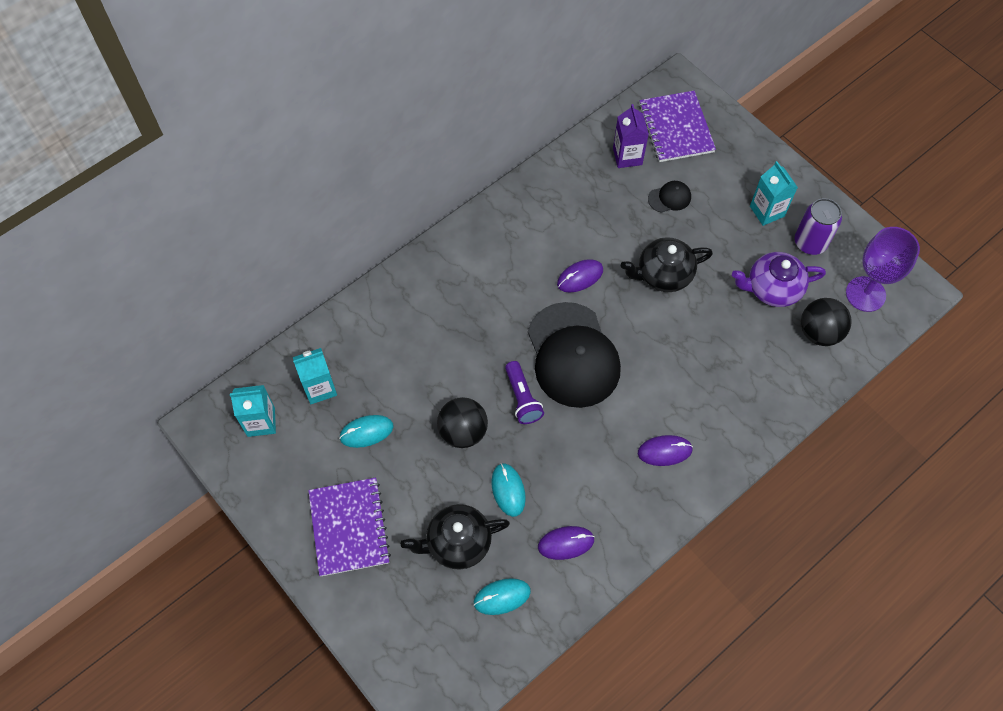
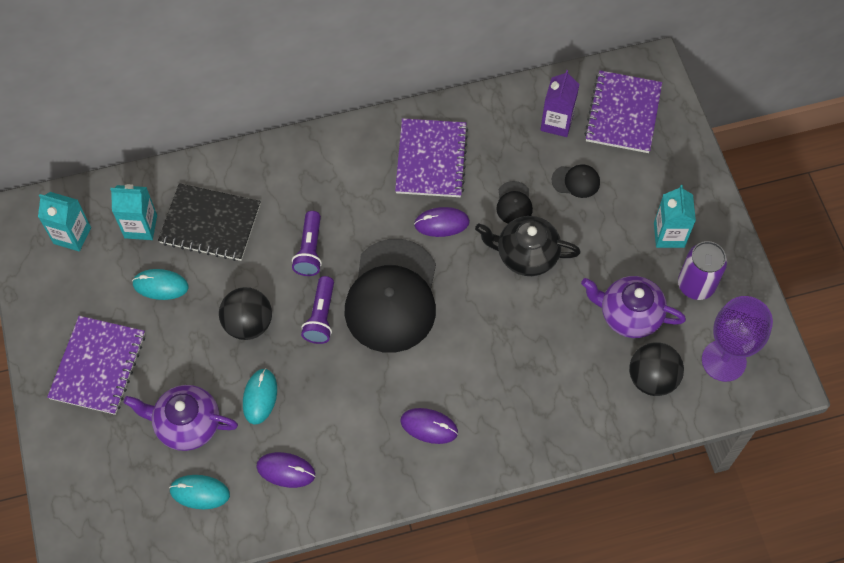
camera: 25 degrees right, 0 degrees up
black teapot [401,504,510,570] -> purple teapot [124,385,238,451]
none -> black notebook [158,183,261,261]
none -> purple flashlight [292,211,322,276]
none -> purple notebook [395,118,468,197]
none -> black cap [496,181,533,223]

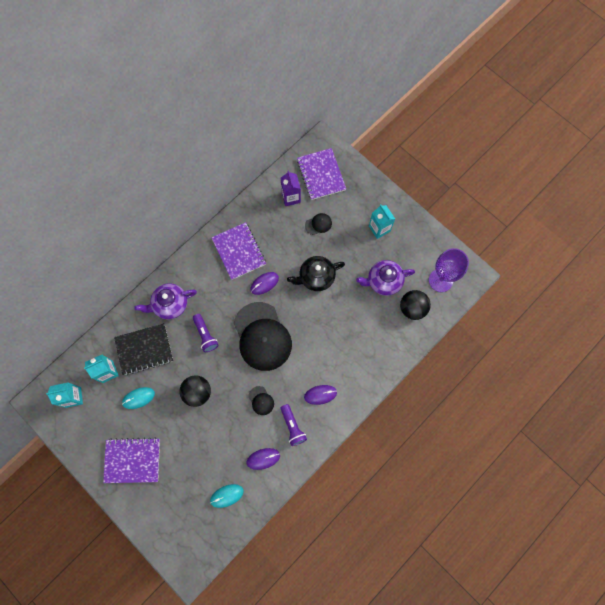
camera: 30 degrees left, 10 degrees up
purple notebook [47,316,145,415] -> purple notebook turned 75 degrees counterclockwise [103,437,160,483]
purple teapot [124,385,238,451] -> purple teapot moved to [134,283,197,319]
turquoise mouse [243,368,277,425] -> none
purple flashlight [301,276,334,344] -> purple flashlight moved to [280,404,307,446]
black cap [496,181,533,223] -> black cap moved to [248,386,274,415]
purple can [678,241,727,300] -> none

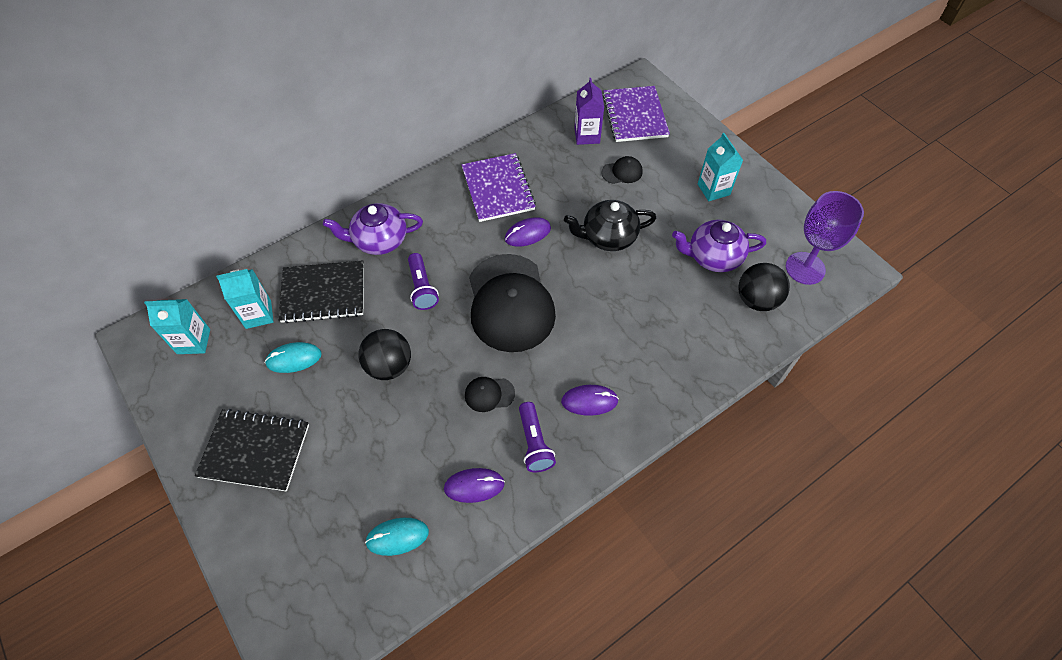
camera: 10 degrees right, 15 degrees down
purple notebook [103,437,160,483] -> black notebook [195,409,309,491]
black cap [248,386,274,415] -> black cap turned 105 degrees clockwise [465,377,515,412]

